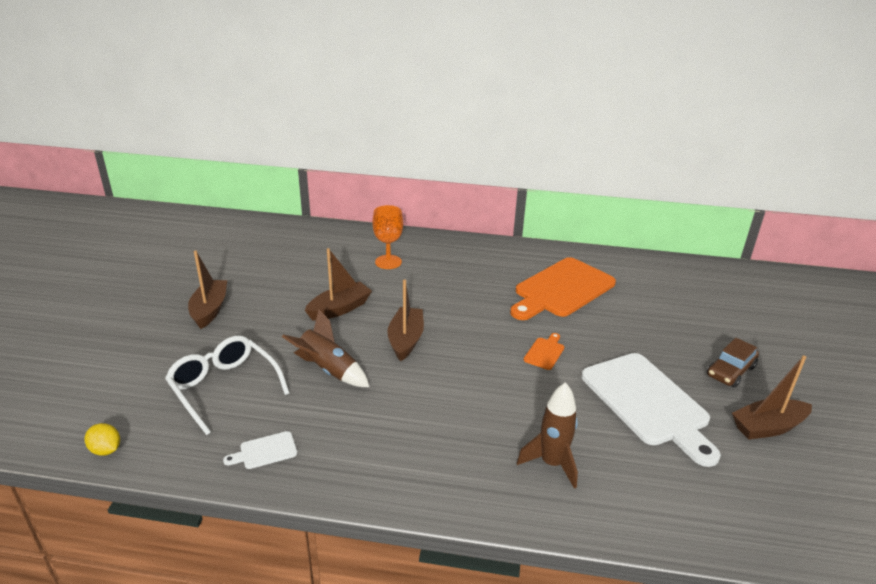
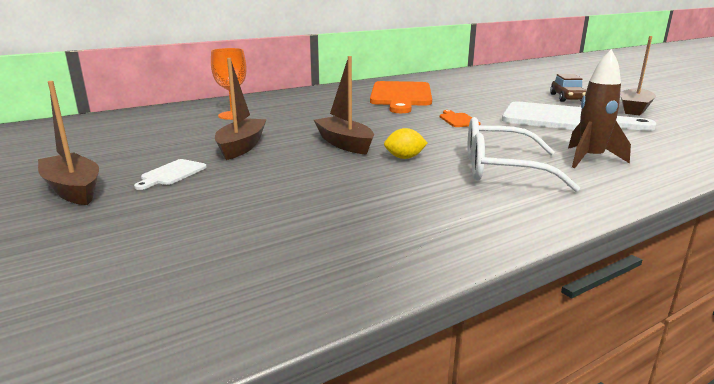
camera: 40 degrees left, 10 degrees down
yellow lemon [85,423,120,456] -> yellow lemon moved to [384,128,428,159]
white glasses [165,336,290,435] -> white glasses moved to [468,117,580,192]
white cutting board [223,431,297,469] -> white cutting board moved to [134,159,207,190]
brown rocket [282,310,369,387] -> none

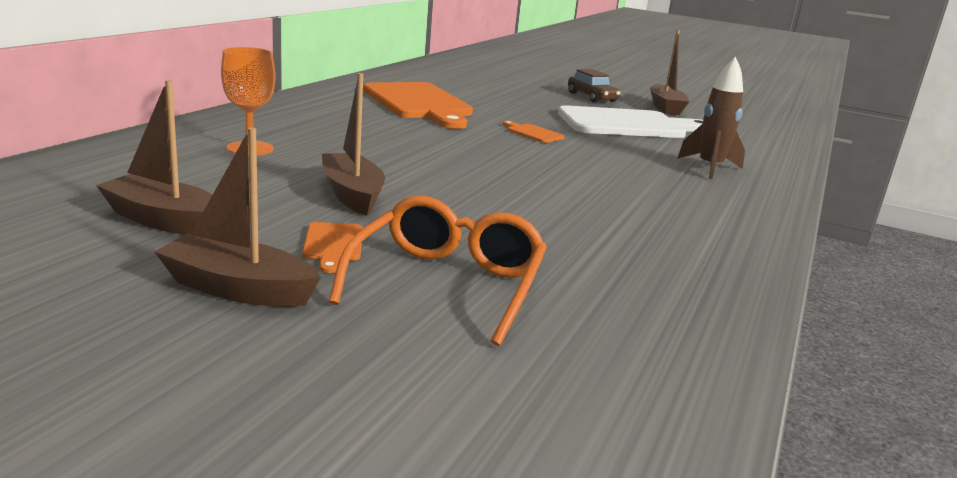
camera: 35 degrees left, 0 degrees up
white cutting board [134,159,207,190] -> orange cutting board [302,222,363,273]
brown boat [314,56,374,155] -> brown boat moved to [96,80,212,235]
yellow lemon [384,128,428,159] -> none
white glasses [468,117,580,192] -> none
none -> orange glasses [329,196,547,346]

